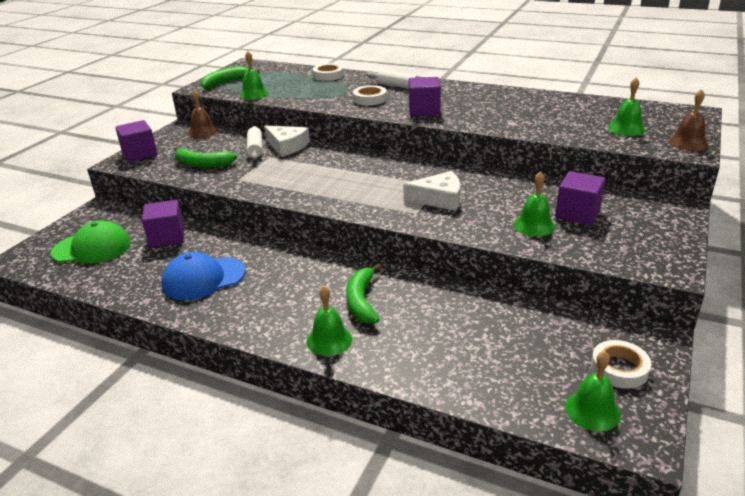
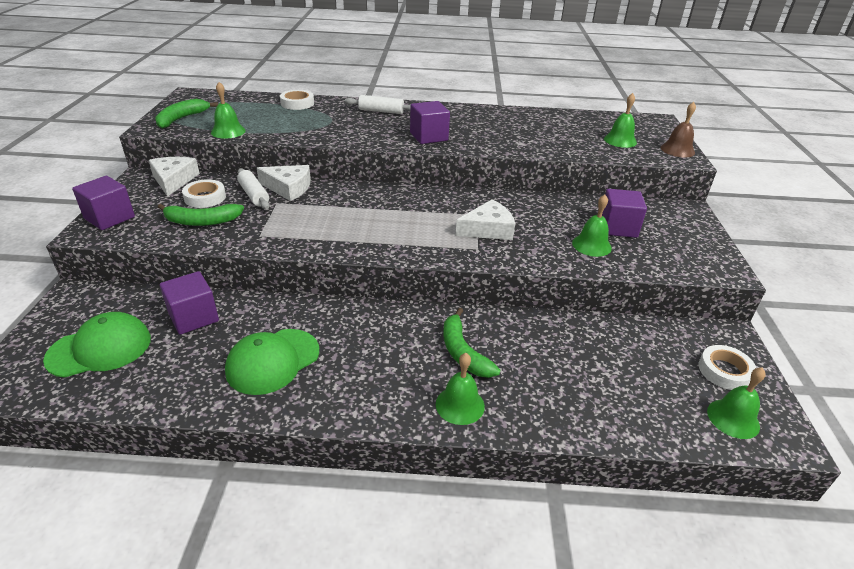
camera: 25 degrees left, 5 degrees up
blue cap [162,252,246,300] -> green cap [225,329,319,395]
brown bell [188,89,218,138] -> white cheese [149,157,200,197]
white tape [353,85,387,105] -> white tape moved to [182,179,226,208]

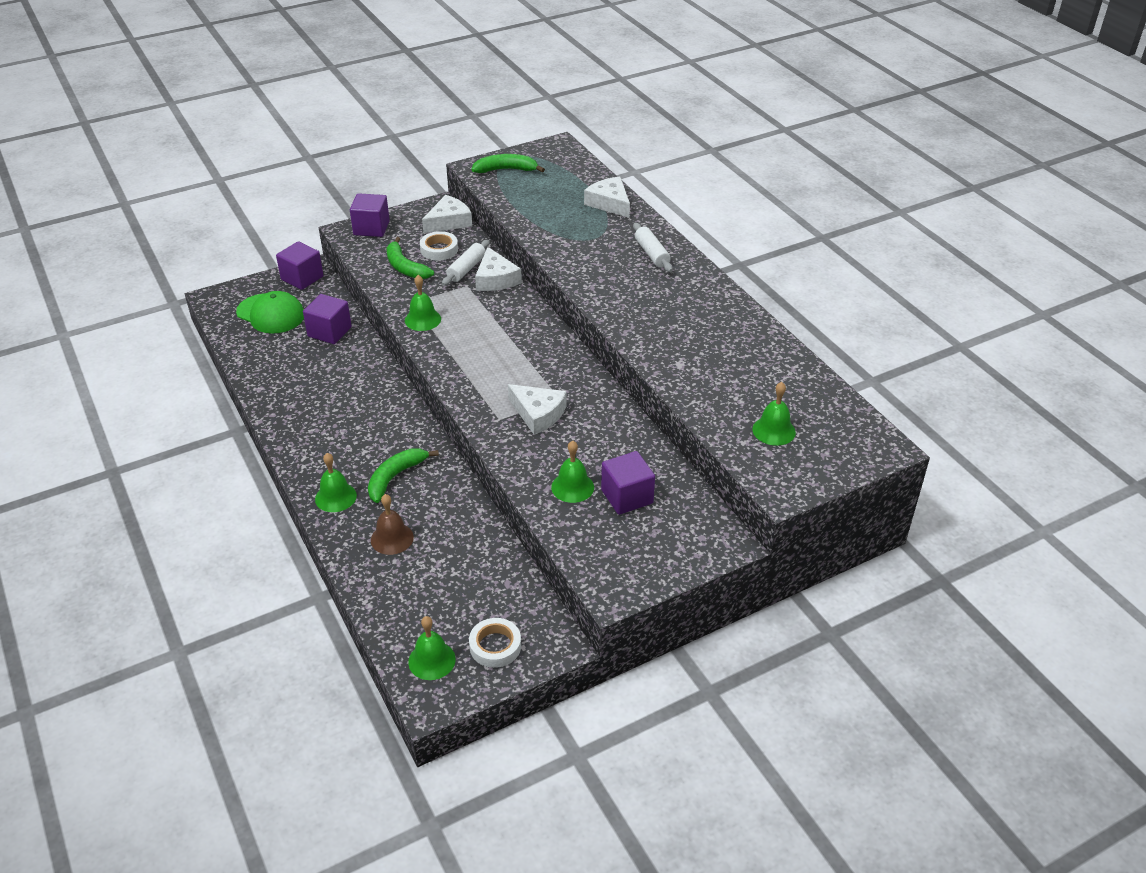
camera: 60 degrees right, 5 degrees up
green bell [211,82,245,139] -> green bell moved to [405,275,441,331]
green cap [225,329,319,395] -> none
white tape [280,90,314,110] -> white cheese [584,177,630,218]
purple cube [410,101,450,144] -> purple cube moved to [276,241,323,290]
brown bell [661,102,696,158] -> brown bell moved to [371,494,414,555]

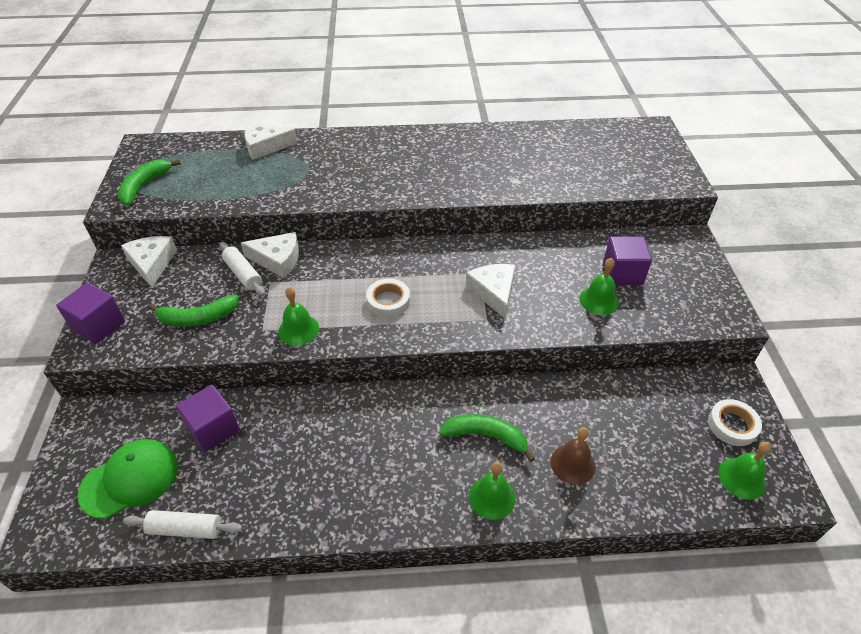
camera: 65 degrees left, 5 degrees up
purple cube [276,241,323,290] -> none
green banana [368,448,439,503] -> green banana turned 135 degrees clockwise [439,414,535,462]
white tape [420,231,458,261] -> white tape moved to [366,279,410,318]
white cheese [508,384,567,435] -> white cheese turned 75 degrees counterclockwise [466,264,515,318]
white rolling pin [633,223,673,272] -> white rolling pin moved to [123,510,242,539]
green bell [752,382,796,446] -> none

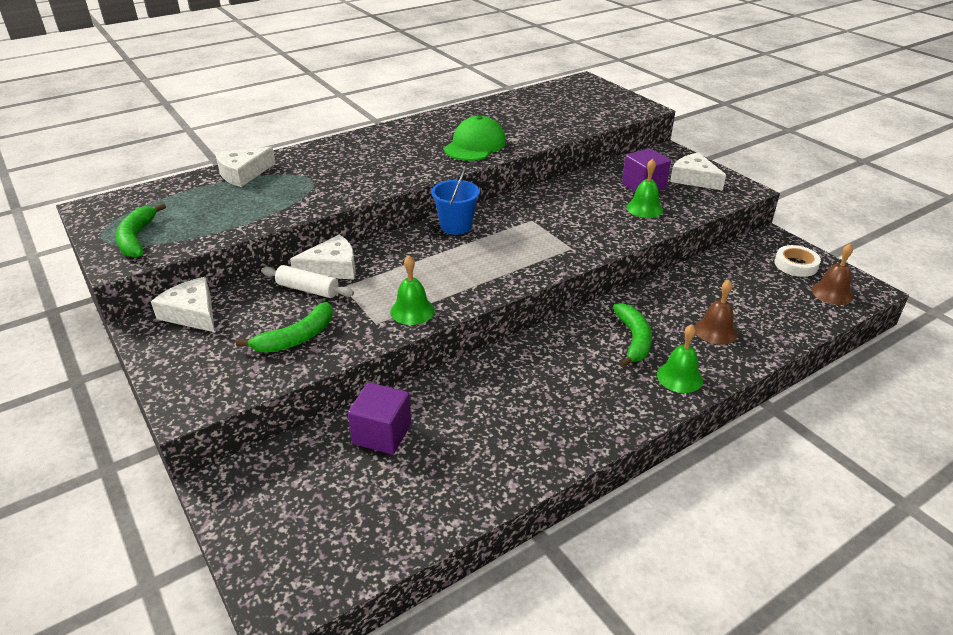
camera: 30 degrees left, 10 degrees down
purple cube [56,283,125,344] -> none
green cap [78,439,178,519] -> green cap moved to [444,116,506,161]
white rolling pin [123,510,242,539] -> none
white tape [366,279,410,318] -> none
green banana [439,414,535,462] -> green banana turned 105 degrees clockwise [613,303,652,367]
white cheese [466,264,515,318] -> white cheese moved to [670,152,726,191]
green bell [718,442,771,500] -> brown bell [811,244,853,305]
none -> blue bucket [431,167,480,235]

